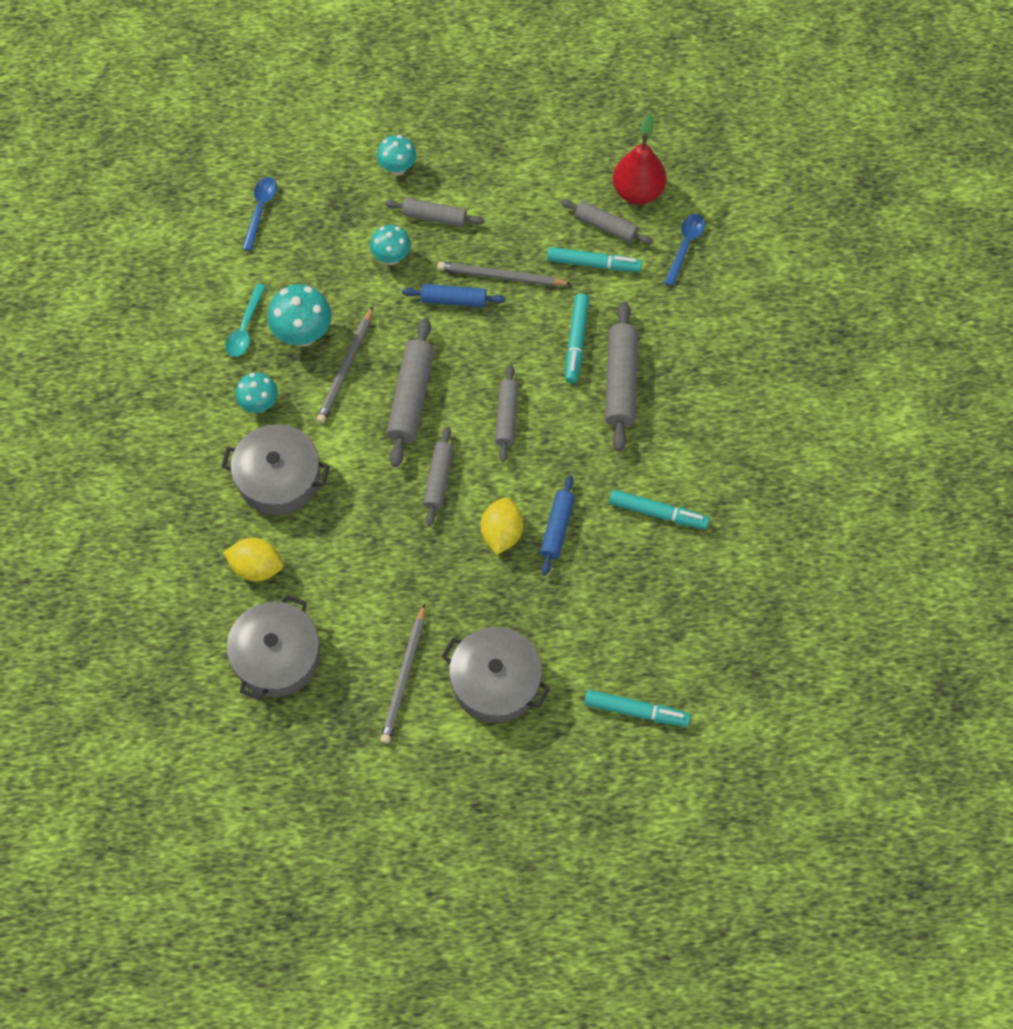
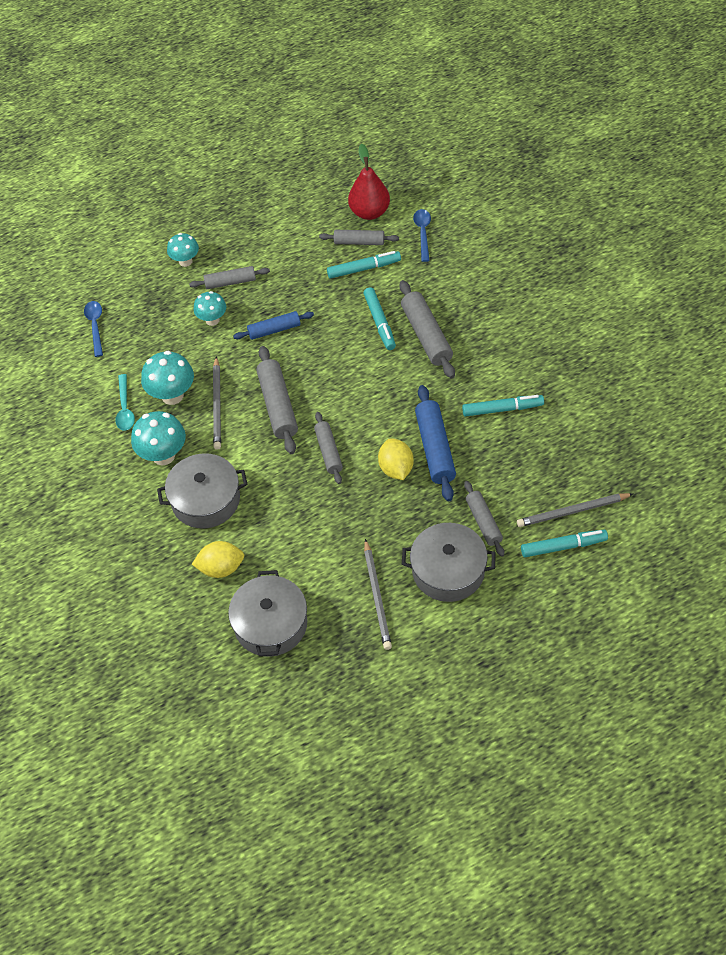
camera: 20 degrees left, 10 degrees down
turquoise mushroom [235,372,278,413] -> turquoise mushroom [131,411,186,465], size x1.53
grey pencil [437,261,571,286] -> grey pencil moved to [517,493,633,527]
grey rolling pin [495,365,519,462] -> grey rolling pin moved to [464,481,504,557]
blue rolling pin [540,475,575,575] -> blue rolling pin [415,385,456,501], size x1.56

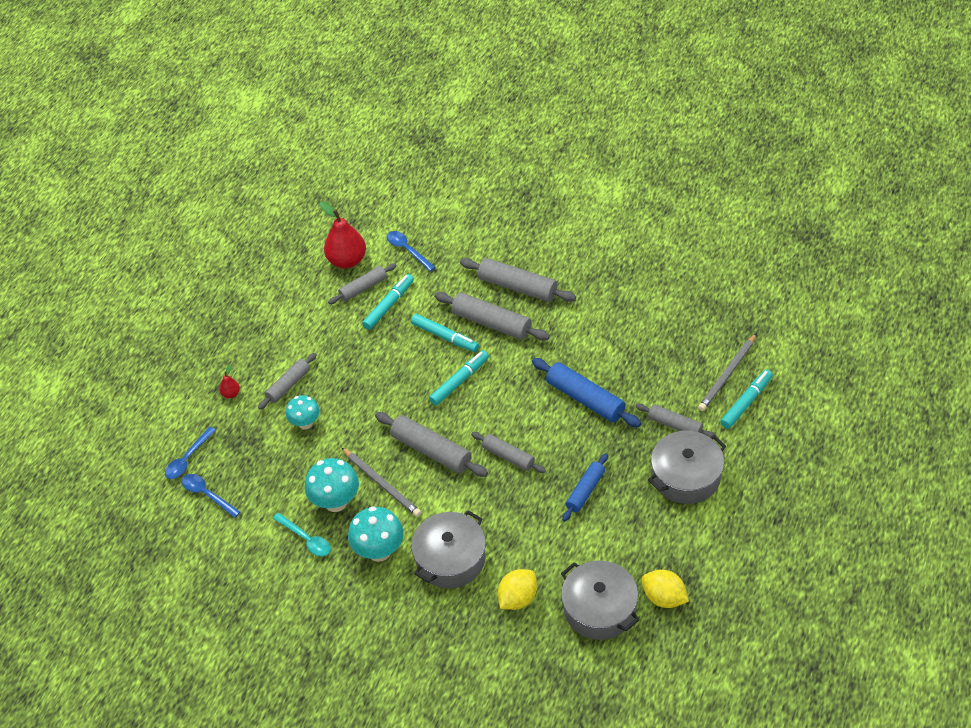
camera: 40 degrees left, 5 degrees down
turquoise mushroom [167,233,199,267] -> red pear [219,365,240,398]
blue rolling pin [233,311,314,340] -> blue rolling pin moved to [562,453,608,521]
grey pencil [364,539,392,650] -> none
yellow lemon [378,438,414,480] -> yellow lemon moved to [642,570,689,608]
turquoise marker [462,395,544,417] -> turquoise marker moved to [429,350,489,405]
none -> blue spoon [165,426,216,479]
none -> grey rolling pin [460,258,576,302]

